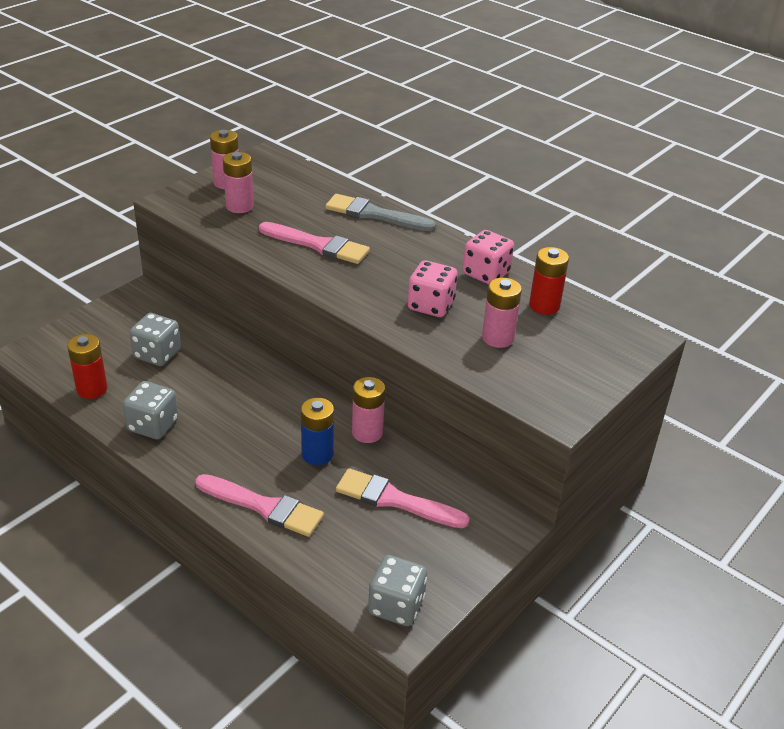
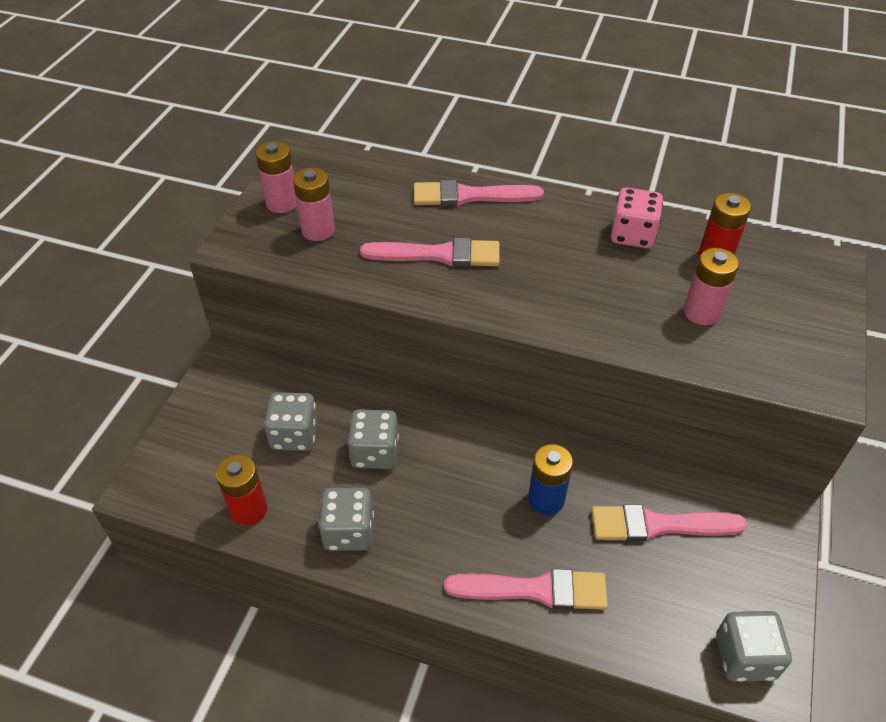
camera: 20 degrees left, 10 degrees up
grey brush [325,194,436,231] -> pink brush [414,180,544,206]
pink battery [352,377,385,443] -> none
pink dice [408,260,457,317] -> none
none -> grey dice [347,409,399,469]

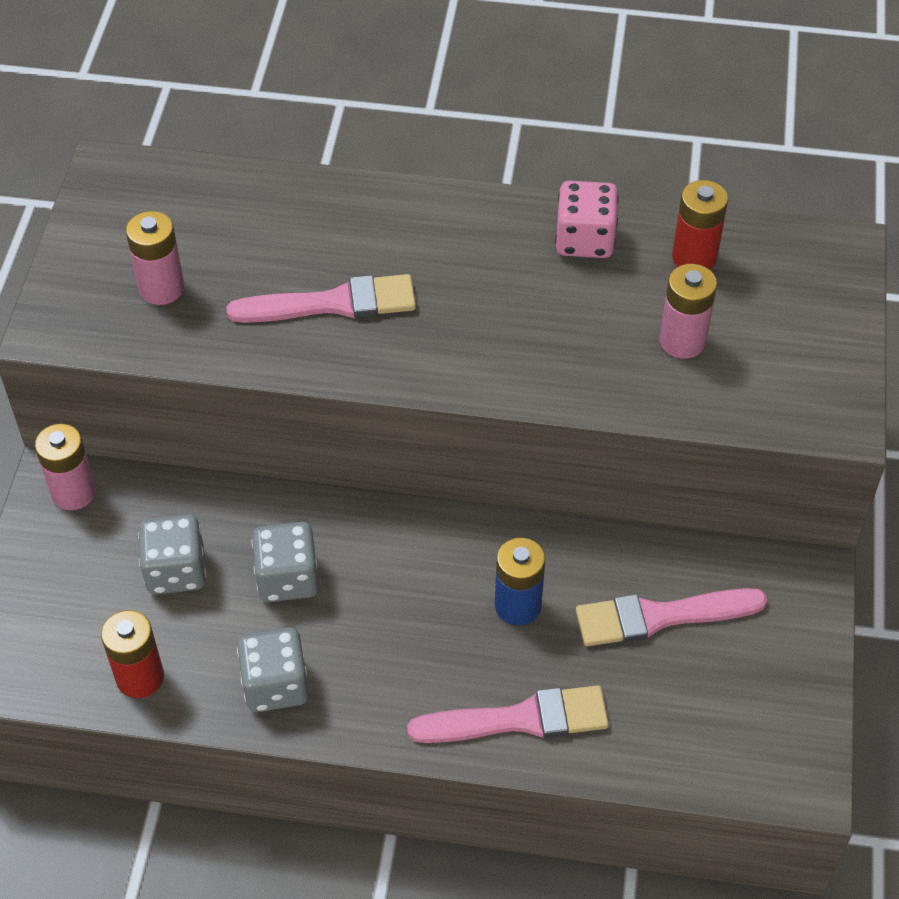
camera: 10 degrees left, 5 degrees up
pink battery [256,141,297,213] -> pink battery moved to [35,423,96,510]
pink brush [414,180,544,206] -> none
grey dice [716,611,792,682] -> none

